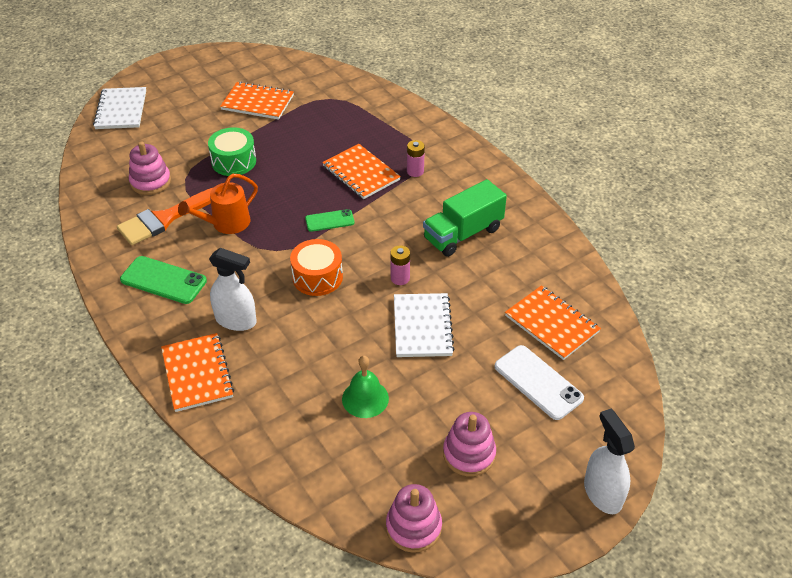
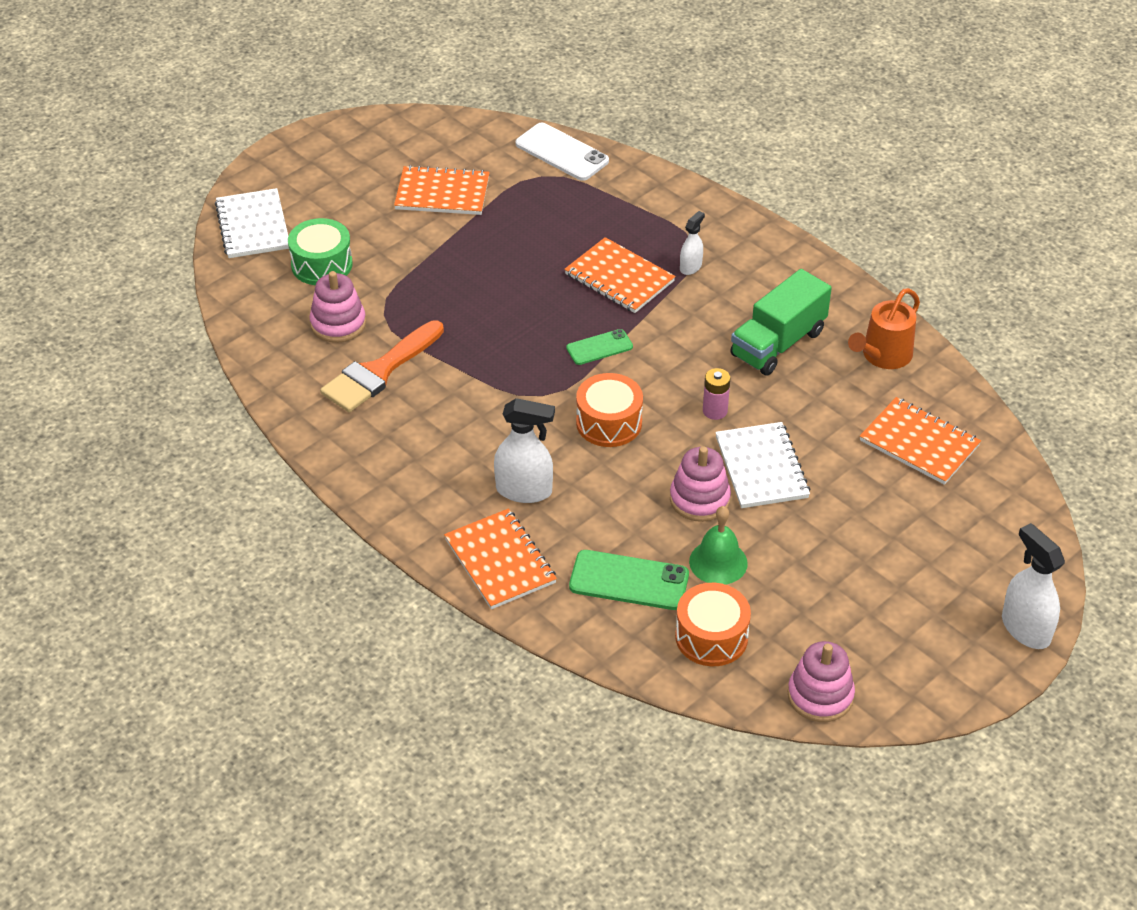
camera: 10 degrees left, 0 degrees up
green phone [120,256,207,304] -> green phone moved to [569,550,689,610]
orange watering can [178,174,258,234] -> orange watering can moved to [848,288,920,369]
green drum [208,127,256,176] -> green drum moved to [288,218,352,285]
pink battery [407,140,425,177] -> white spray bottle [680,211,705,275]
pink stacking toy [443,412,496,476] -> pink stacking toy moved to [670,446,731,522]
white phone [494,345,584,420] -> white phone moved to [516,123,609,181]
none -> orange drum [675,583,751,666]

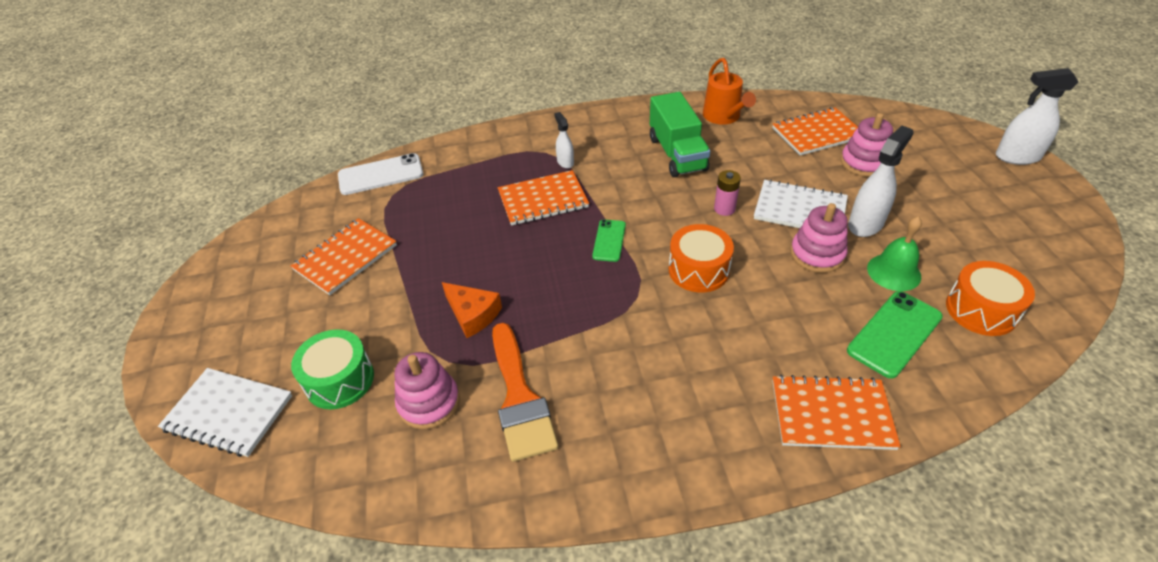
camera: 55 degrees left, 0 degrees up
white spray bottle [494,398,555,503] -> white spray bottle moved to [848,126,914,237]
pink stacking toy [788,641,855,722] -> pink stacking toy moved to [841,113,893,177]
none -> orange cheese [442,282,502,338]

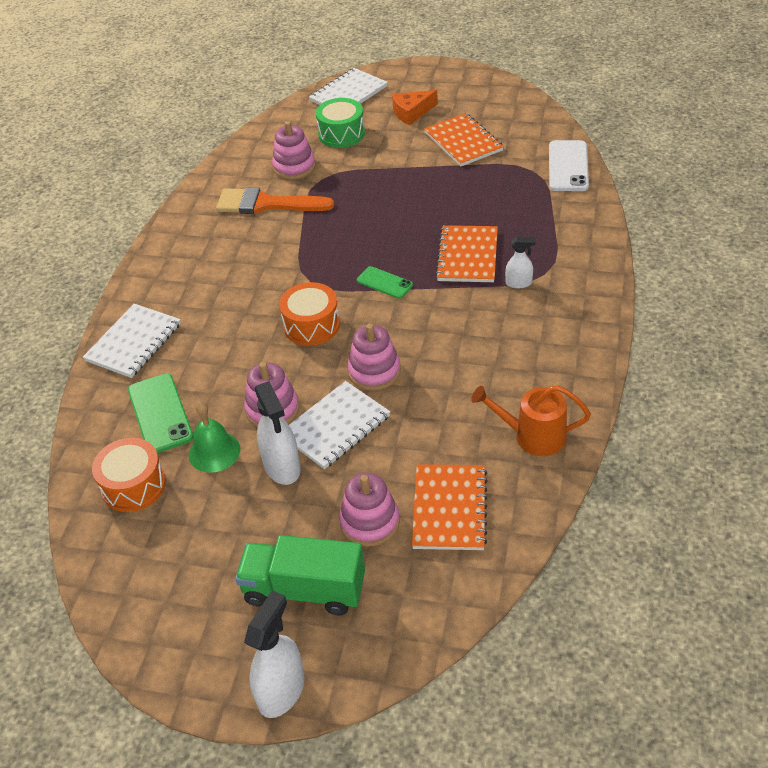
camera: 115 degrees right, 0 degrees up
orange cheese [442,282,502,338] -> orange cheese moved to [392,90,438,125]
green truck [650,92,711,177] -> green truck moved to [235,535,365,615]
pink battery [714,170,741,216] -> pink stacking toy [347,324,401,391]
orange notebook [772,375,901,450] -> white notebook [83,304,181,378]

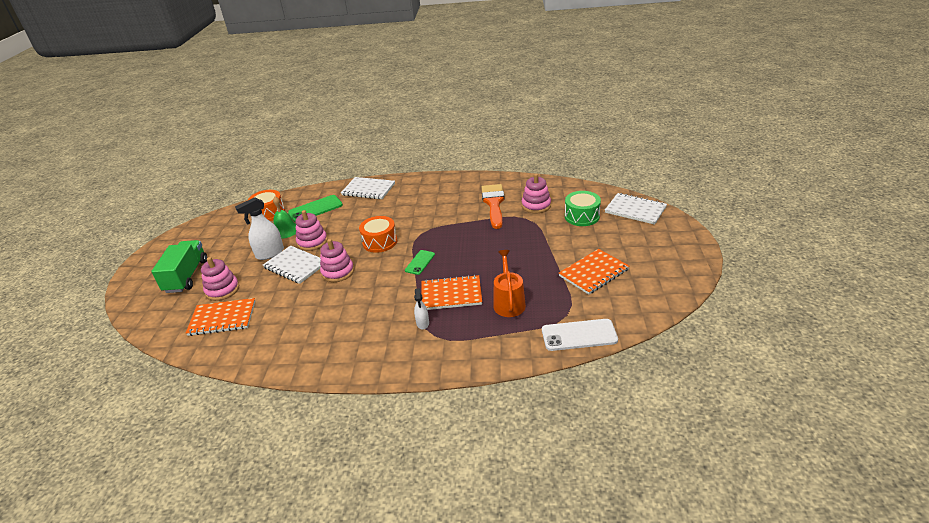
camera: 80 degrees right, 10 degrees down
white spray bottle [244,591,305,718] -> none
orange cheese [392,90,438,125] -> none
orange watering can [471,385,591,456] -> orange watering can moved to [493,250,526,317]

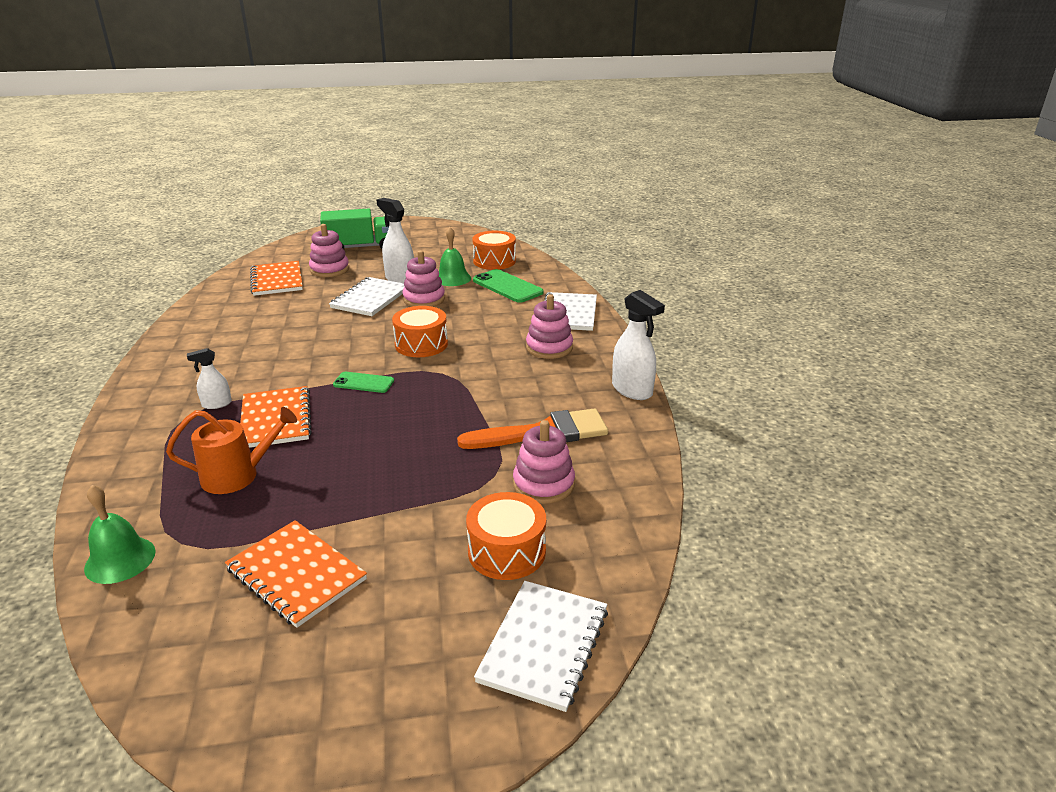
camera: 75 degrees right, 5 degrees down
pink stacking toy [320,239,354,282] -> pink stacking toy moved to [526,294,573,359]
white phone [542,319,618,351] -> green bell [84,485,156,584]
green drum [565,191,601,226] -> orange drum [466,492,546,580]
none -> white spray bottle [612,290,665,400]

